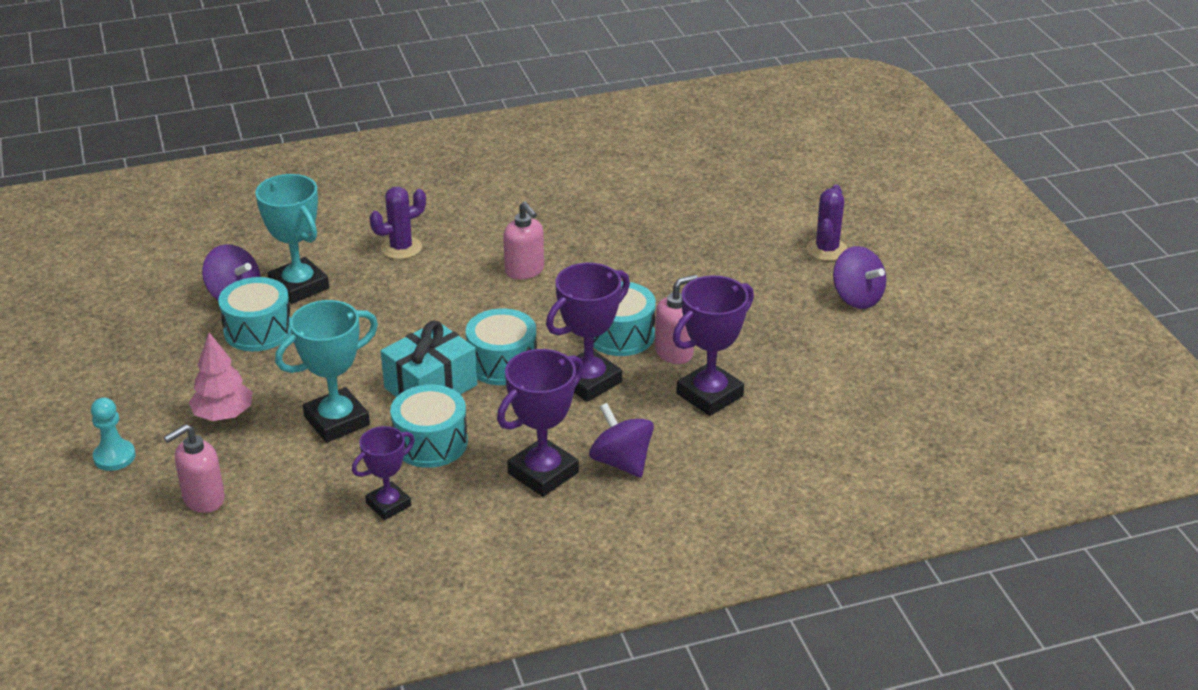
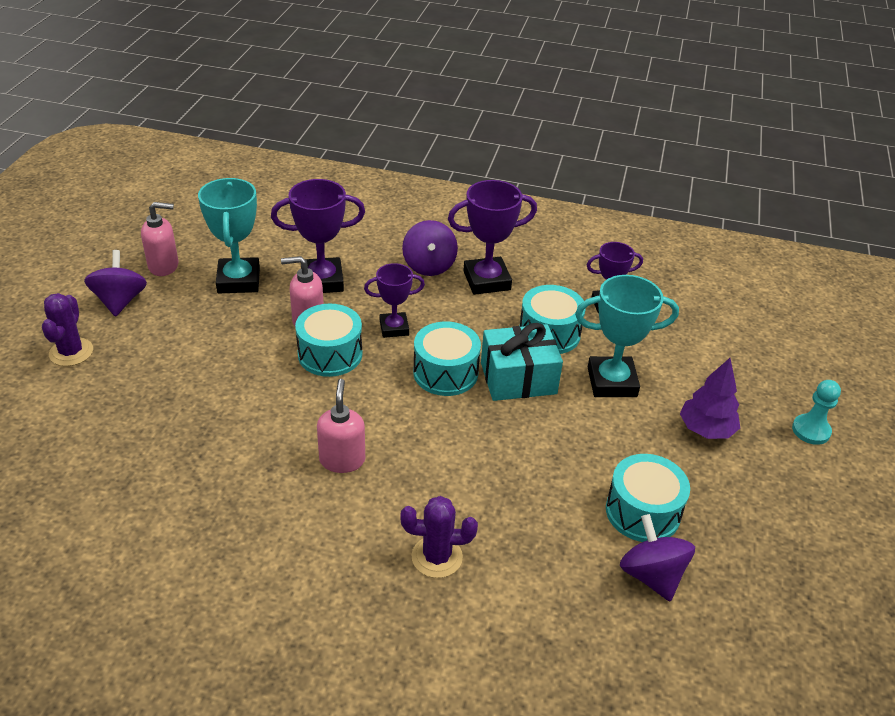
camera: 150 degrees left, 5 degrees up
pink soap dispenser [164,424,225,513] -> pink soap dispenser moved to [141,202,178,276]
pink tree [189,332,253,421] -> purple tree [680,358,740,439]
turquoise trophy [255,174,329,304] -> turquoise trophy moved to [198,178,260,293]
purple trophy [546,263,630,402] -> purple trophy [364,263,425,338], size x0.63
purple cactus [806,185,848,261] -> purple cactus turned 45 degrees counterclockwise [42,293,93,366]

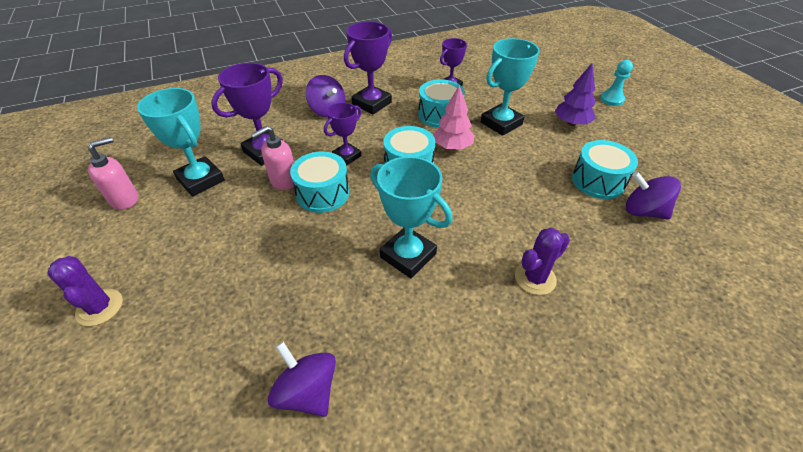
camera: 35 degrees left, 5 degrees up
purple spinning top [84,250,147,317] -> purple spinning top moved to [268,342,336,417]
pink soap dispenser [317,379,365,473] -> turquoise trophy [370,156,452,278]
turquoise gift [481,323,563,401] -> pink tree [433,85,475,150]

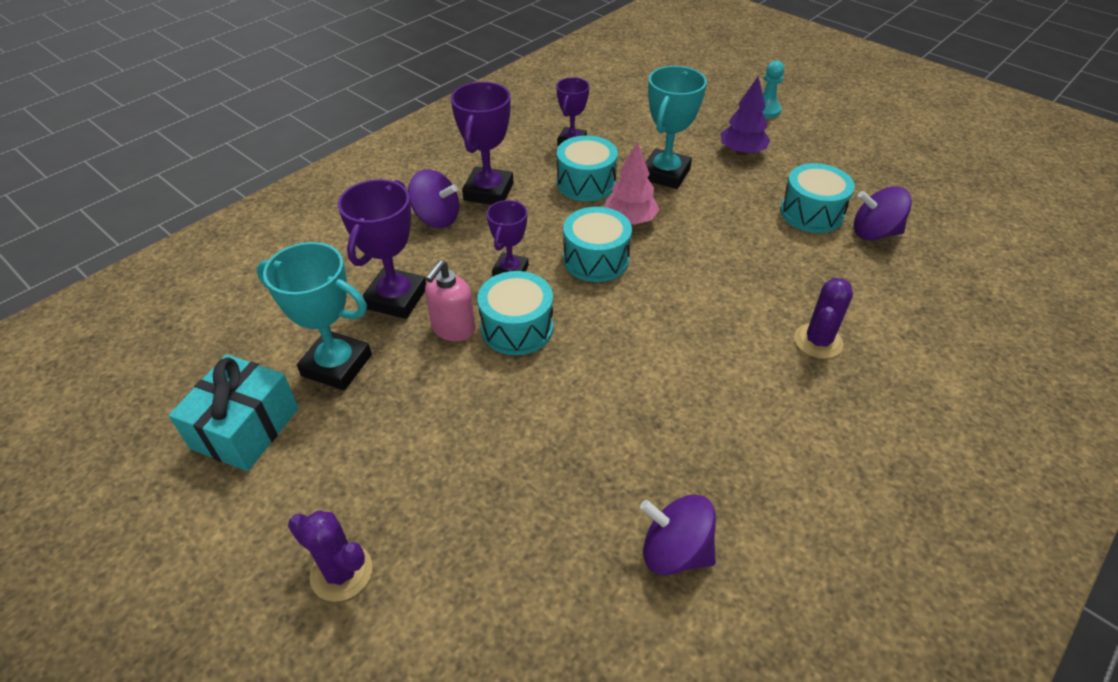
camera: 25 degrees left, 0 degrees up
pink soap dispenser [88,137,139,210] -> turquoise gift [168,354,299,471]
turquoise trophy [370,156,452,278] -> none

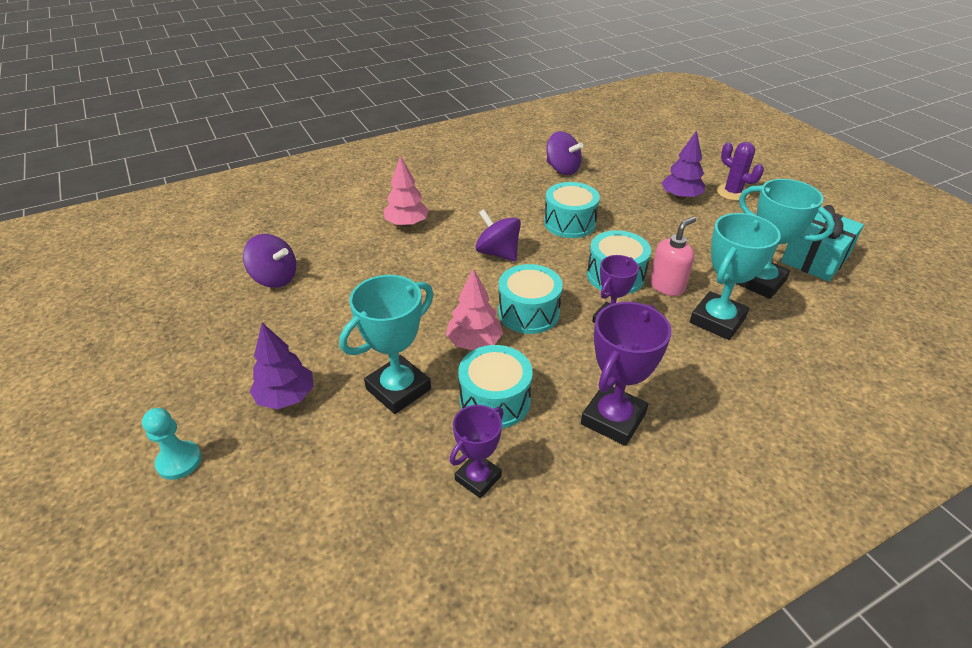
camera: 160 degrees left, 5 degrees down
purple trophy [338,179,426,319] -> turquoise trophy [690,213,781,340]
purple spinning top [408,169,459,228] -> purple spinning top moved to [475,209,521,262]
turquoise drum [780,163,855,233] -> turquoise drum moved to [544,182,600,238]
purple cactus [794,278,853,359] -> pink tree [384,156,429,227]
none -> purple tree [661,131,705,200]

